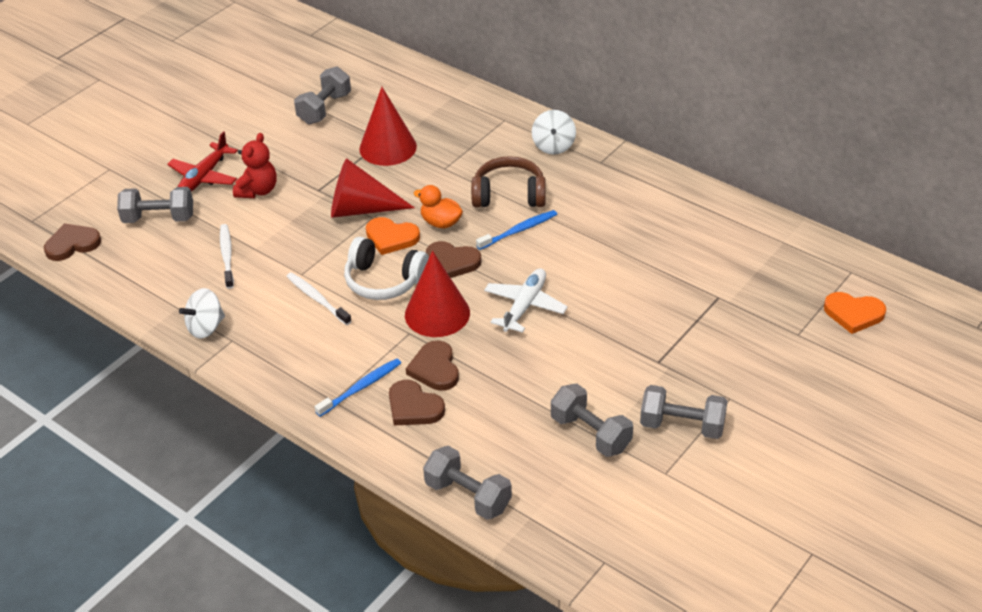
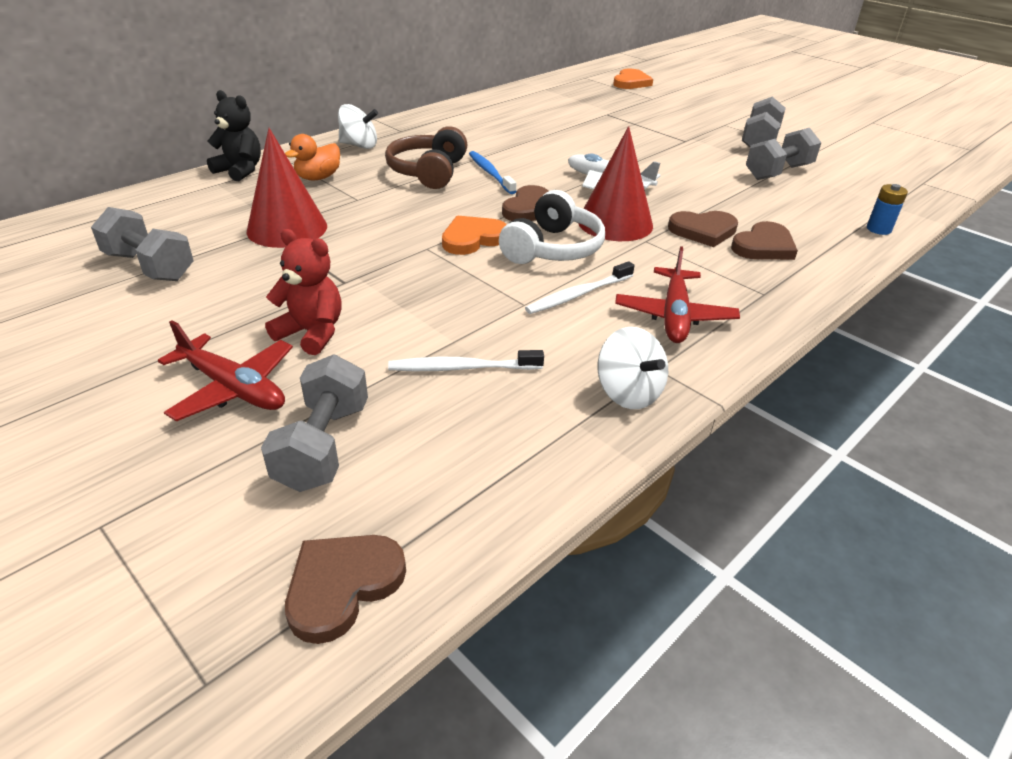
camera: 85 degrees left, 5 degrees down
brown heart [44,223,101,261] -> brown heart turned 60 degrees clockwise [285,535,406,644]
blue toothbrush [315,358,401,417] -> none
red cone [331,158,415,218] -> none
orange heart [366,217,420,255] -> orange heart turned 150 degrees counterclockwise [442,215,507,255]
orange duck [413,185,463,228] -> orange duck moved to [285,134,340,181]
grey dumbbell [423,446,512,520] -> blue battery [867,184,908,235]
none -> black teddy bear [207,90,261,181]
none -> red plane [615,246,740,343]

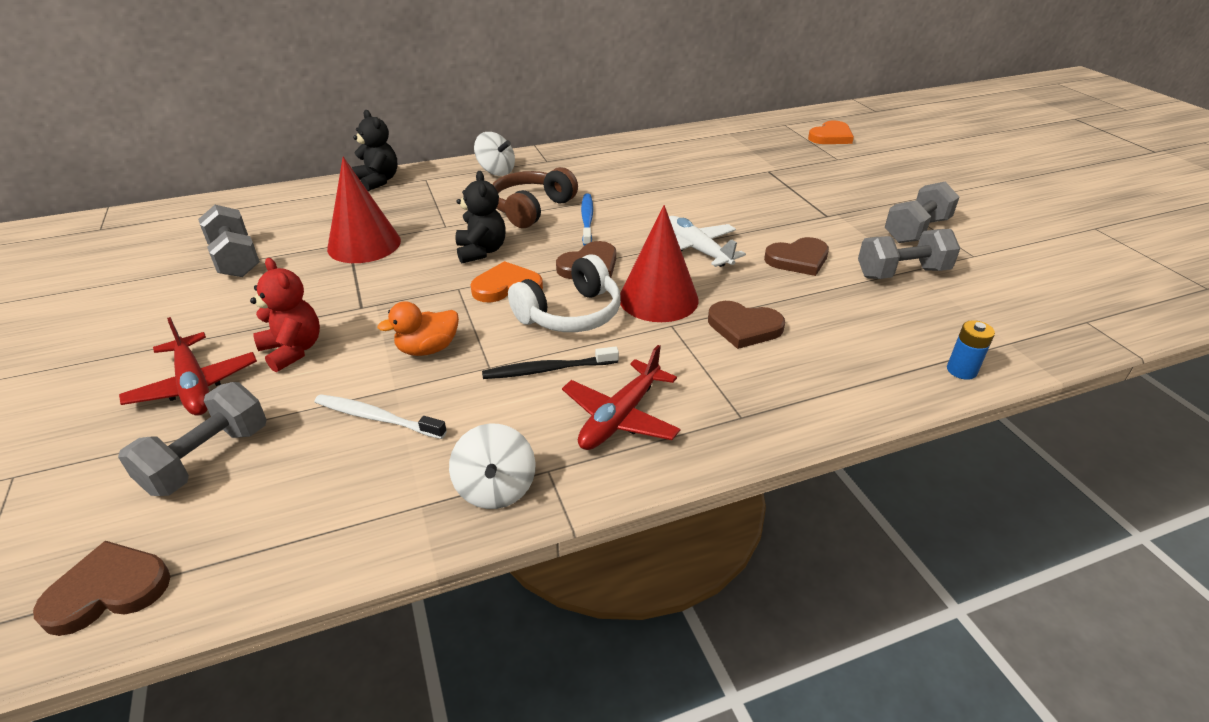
camera: 25 degrees right, 0 degrees up
orange duck [285,134,340,181] -> orange duck moved to [377,301,459,356]
white toothbrush [525,261,635,314] -> black toothbrush [482,346,619,379]
brown heart [731,221,798,260] -> brown heart moved to [764,237,829,276]
none -> black teddy bear [455,171,506,264]

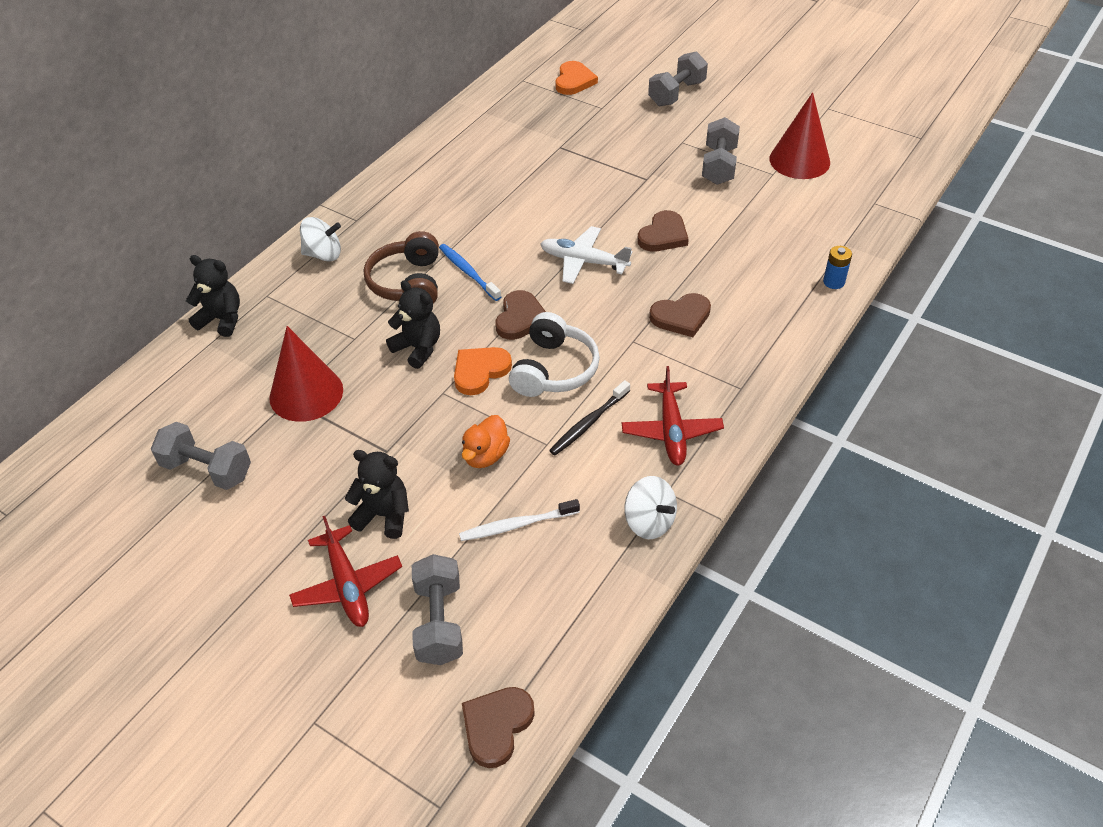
camera: 35 degrees left, 10 degrees up
red plane [119,317,257,416] -> red plane turned 45 degrees clockwise [289,516,402,627]
red teddy bear [250,258,320,372] -> black teddy bear [345,450,409,539]
red cone [620,205,699,322] -> red cone moved to [770,92,830,179]
grey dumbbell [858,229,960,279] -> grey dumbbell moved to [648,51,708,106]

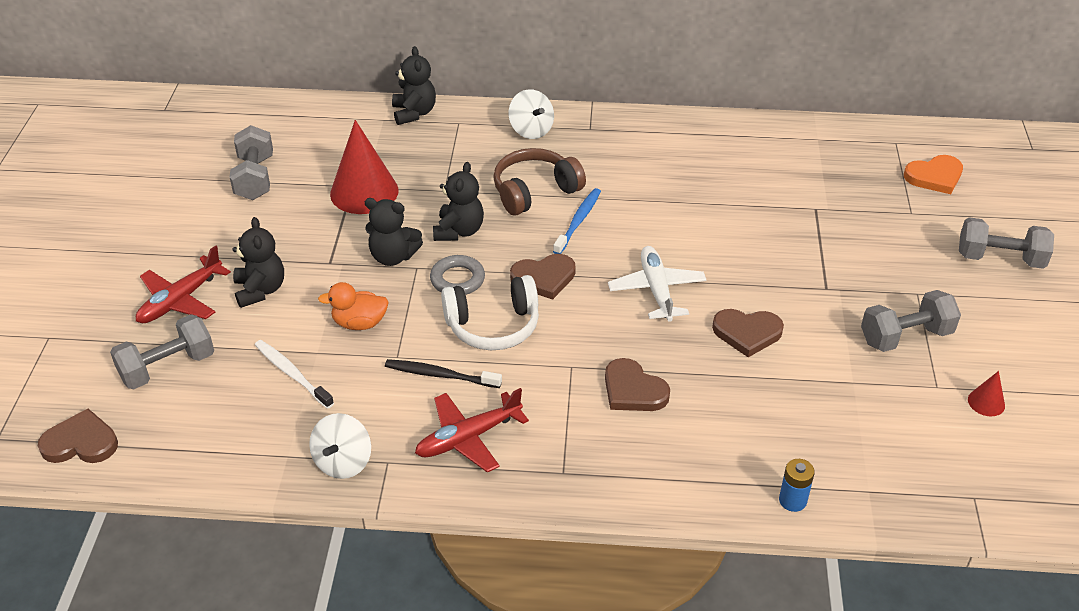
camera: 60 degrees right, 5 degrees down
orange heart [454,347,512,395] -> grey ring [430,255,485,295]
red cone [770,92,830,179] -> red cone [968,371,1005,416], size x0.44
none -> black teddy bear [365,198,423,266]

